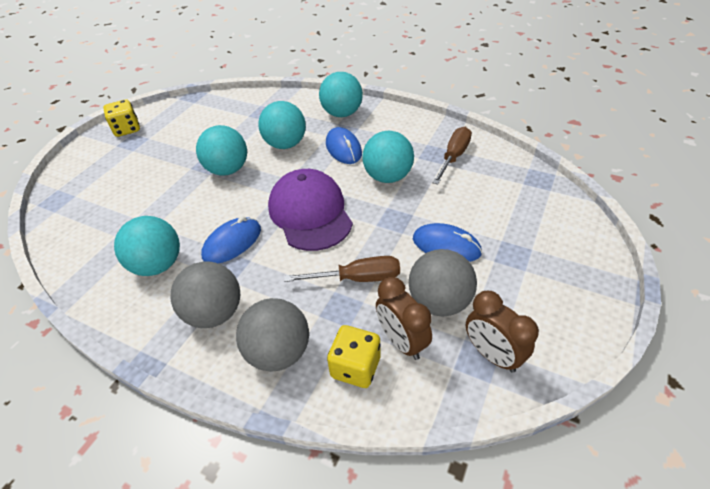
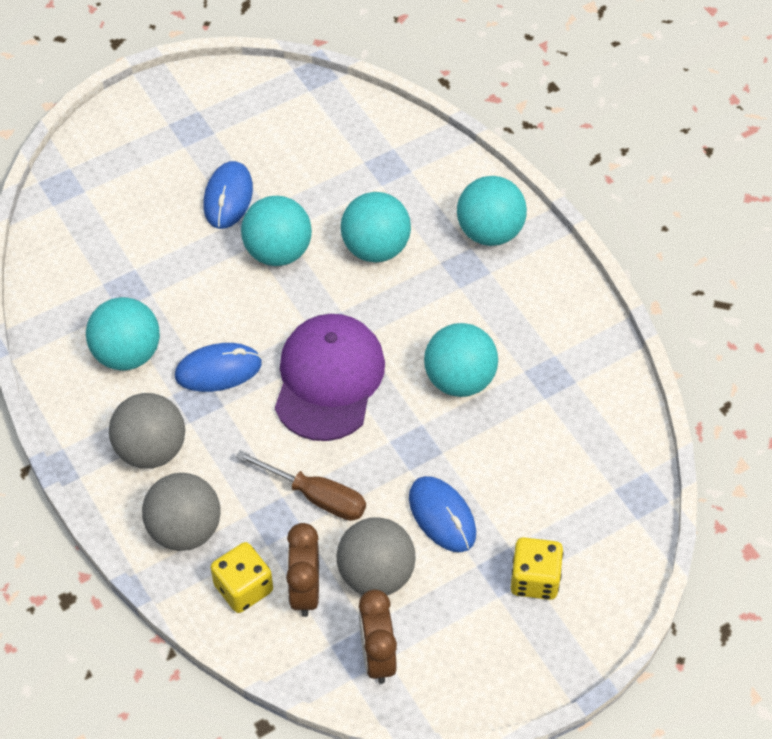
camera: 30 degrees right, 10 degrees up
yellow dice [103,100,140,137] -> yellow dice moved to [511,537,563,600]
blue mouse [326,127,362,164] -> blue mouse moved to [203,161,253,229]
brown screwdriver [432,127,472,185] -> none

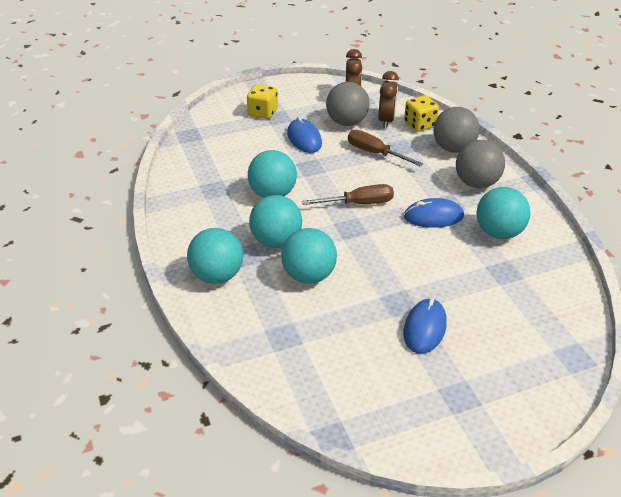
camera: 170 degrees left, 15 degrees down
turquoise ball [241,196,312,266] -> turquoise ball moved to [249,195,302,248]
purple cap [275,314,385,441] -> brown screwdriver [302,184,394,205]

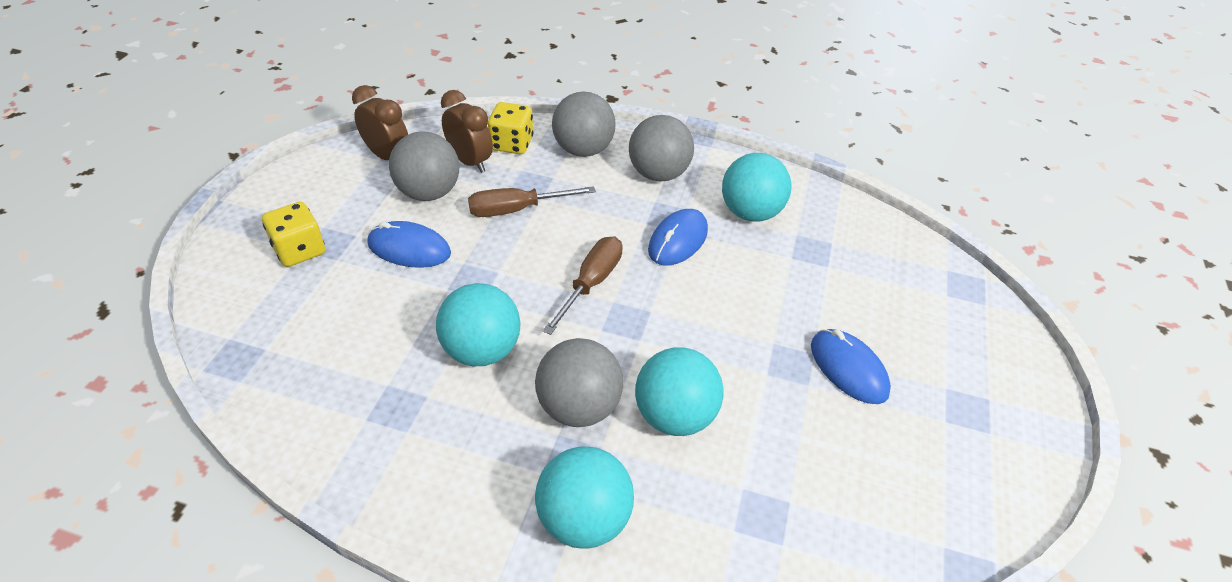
camera: 55 degrees left, 5 degrees up
turquoise ball [249,195,302,248] -> grey ball [535,338,623,427]

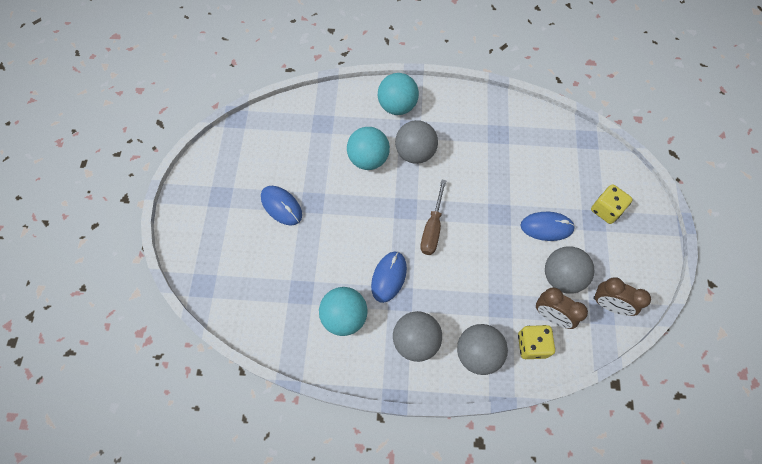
camera: 170 degrees right, 20 degrees up
turquoise ball [436,283,521,366] -> none
brown screwdriver [468,186,596,217] -> none

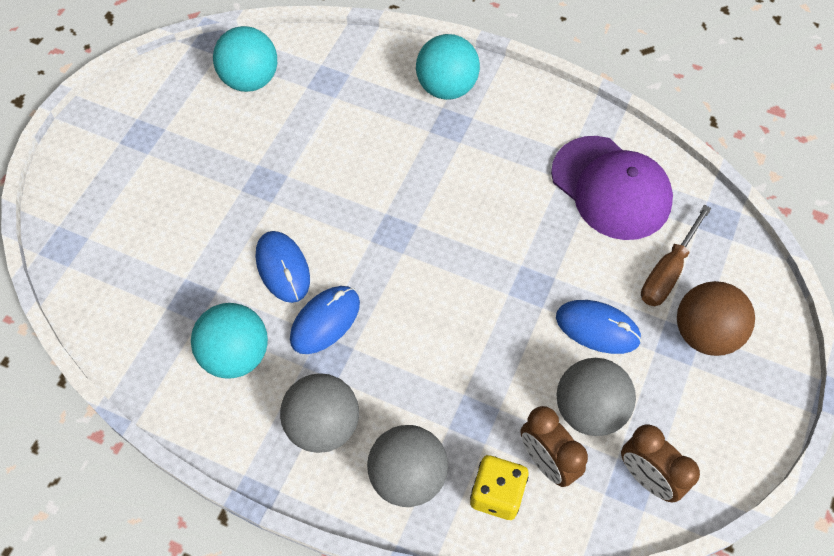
camera: 20 degrees right, 5 degrees down
blue mouse [261,186,302,225] -> blue mouse moved to [256,231,310,303]
turquoise ball [347,127,390,170] -> turquoise ball moved to [213,26,277,92]
grey ball [395,120,438,164] -> none
brown screwdriver [420,180,447,255] -> brown screwdriver moved to [641,205,712,306]
yellow dice [591,184,633,224] -> brown ball [677,281,755,356]
none -> purple cap [551,136,673,240]

